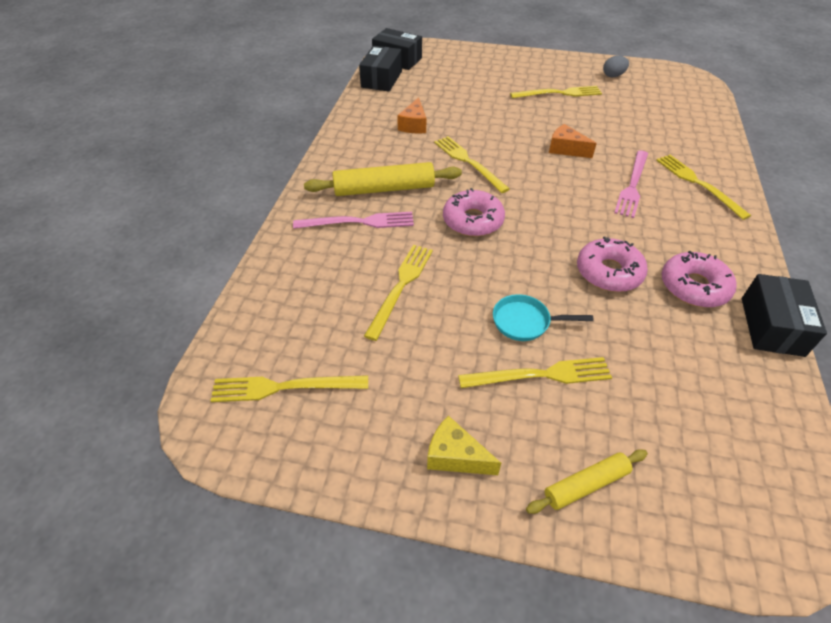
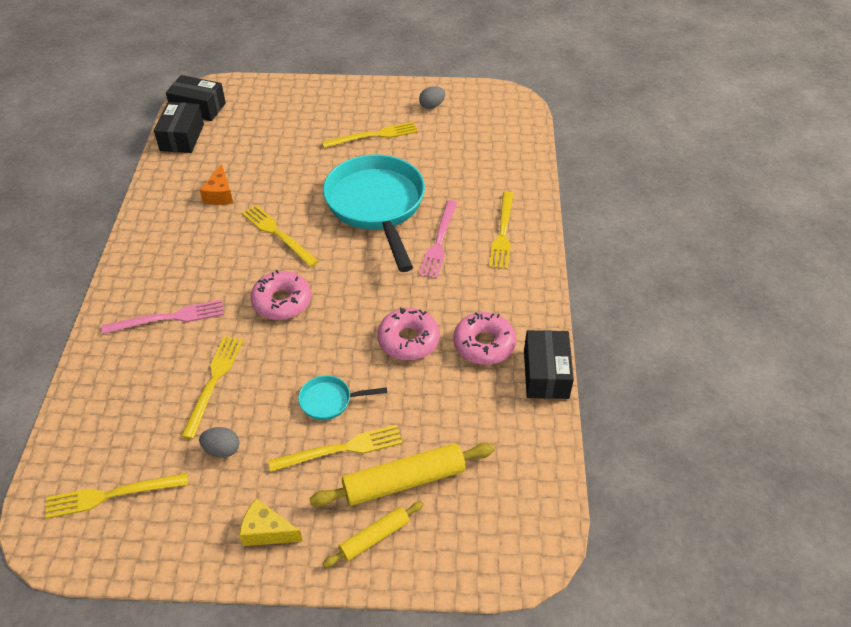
camera: 10 degrees left, 0 degrees up
yellow rolling pin [304,162,462,196] -> yellow rolling pin moved to [309,443,495,507]
orange cheese [549,124,597,158] -> turquoise pan [323,155,425,272]
yellow fork [656,155,751,220] -> yellow fork turned 135 degrees counterclockwise [489,192,514,269]
none -> grey egg [199,427,239,458]

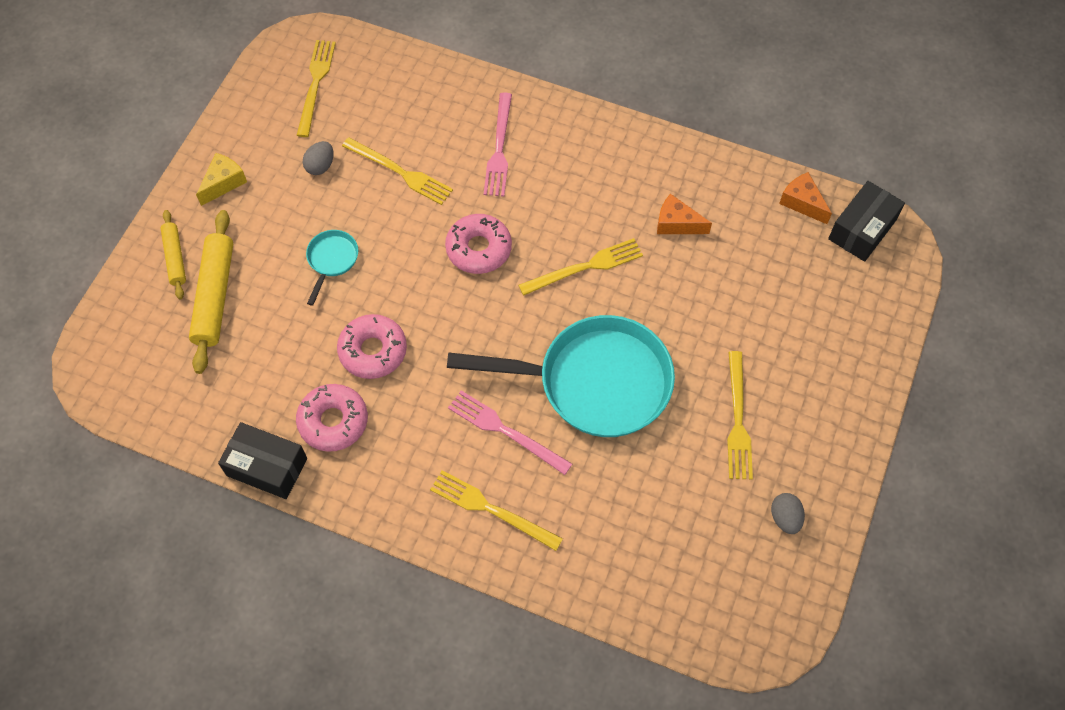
camera: 110 degrees right, 15 degrees up
black box [154,102,204,153] -> orange cheese [779,172,832,224]
yellow fork [268,425,403,472] -> none

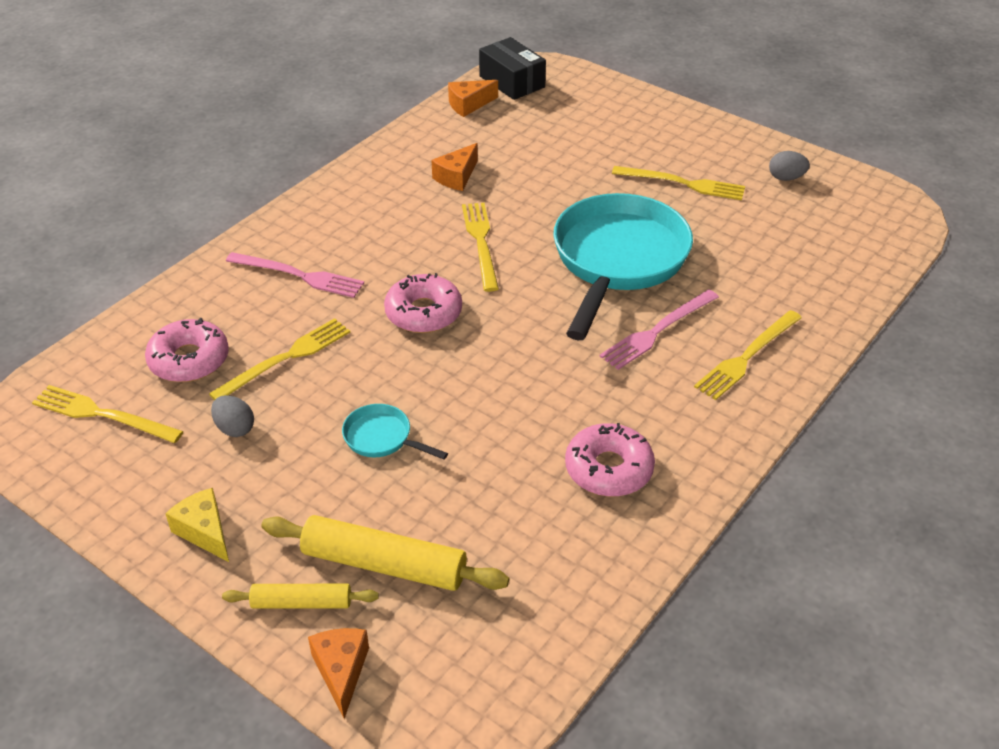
camera: 75 degrees left, 20 degrees down
black box [218,422,307,499] -> none
pink donut [337,314,407,379] -> pink donut moved to [145,318,229,382]
none -> orange cheese [308,628,369,719]

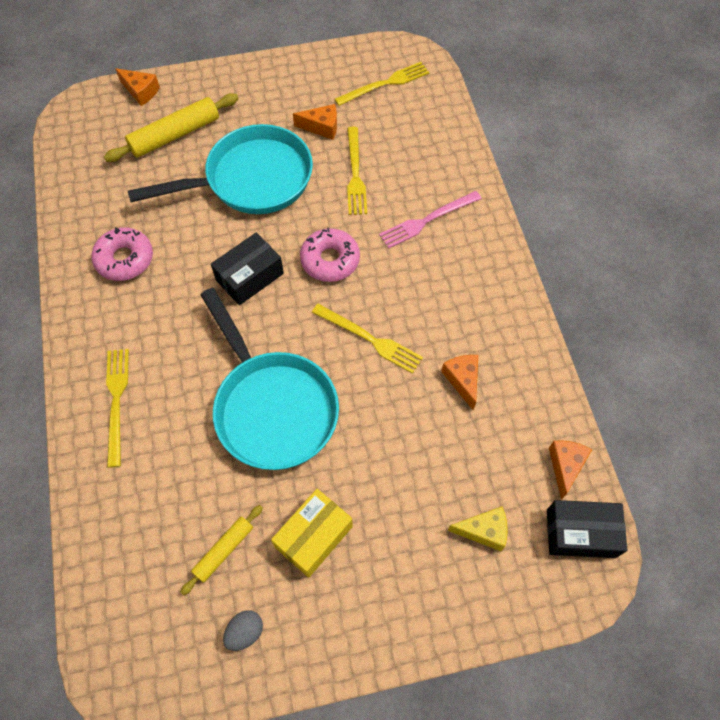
camera: 130 degrees right, 20 degrees up
pink donut [145,318,229,382] -> none
yellow cheese [165,488,229,562] -> yellow cheese moved to [447,506,508,551]
grey egg [211,395,254,437] -> orange cheese [293,104,337,140]
yellow rolling pin [222,584,379,609] -> yellow rolling pin moved to [180,505,263,595]
turquoise pan [342,404,448,460] -> turquoise pan [128,124,313,214], size x2.39
pink fork [600,289,719,370] -> none
yellow fork [612,166,745,200] -> yellow box [271,489,353,578]
none -> black box [211,232,284,305]

